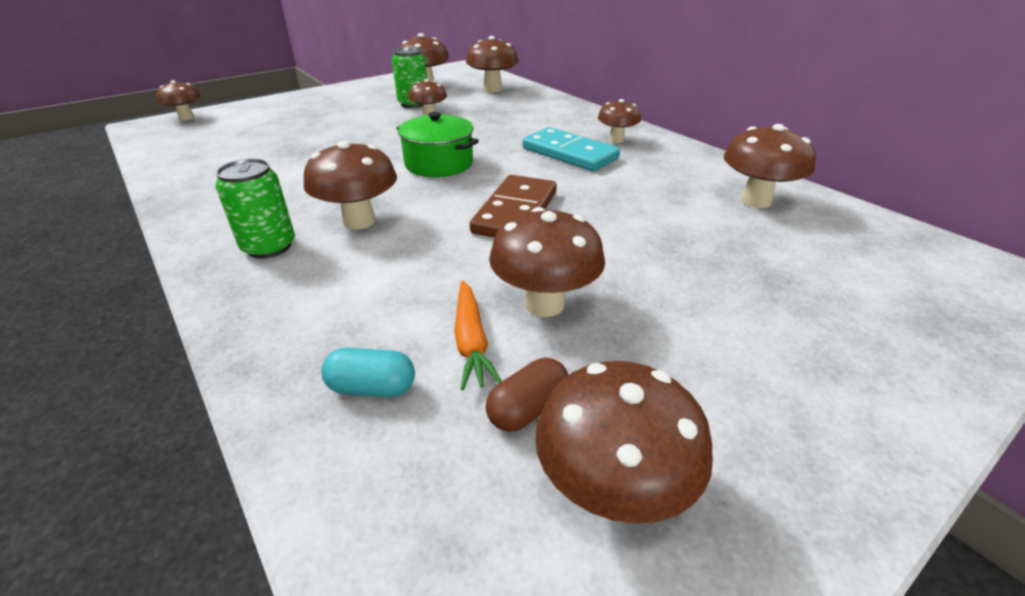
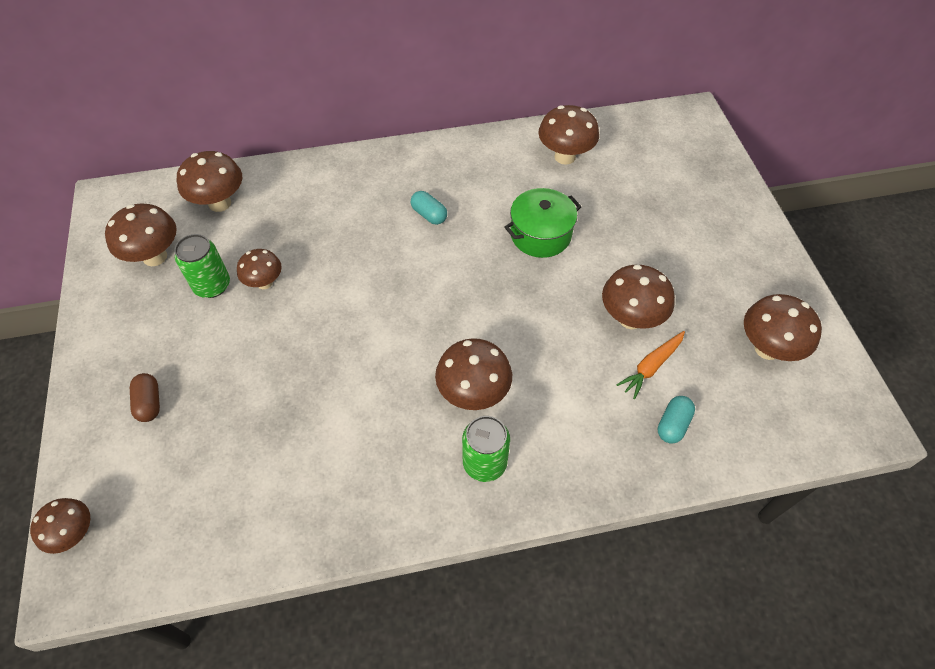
camera: 65 degrees left, 20 degrees up
green pot [396,112,479,177] -> green pot moved to [504,188,582,258]
orange carrot [454,280,502,390] -> orange carrot turned 120 degrees clockwise [616,331,685,399]
brown domino [470,175,557,238] -> none
brown capsule [486,358,568,432] -> brown capsule moved to [130,373,160,422]
turquoise domino [523,127,620,171] -> turquoise capsule [411,191,447,225]
brown mushroom [598,99,641,143] -> none

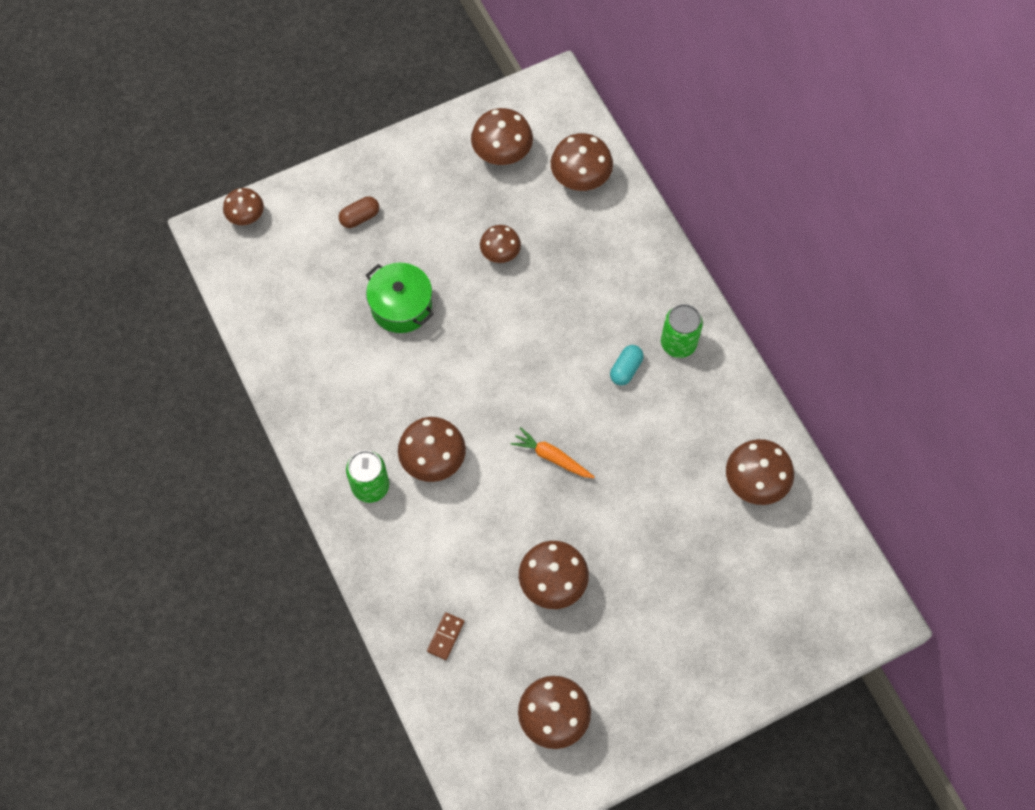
camera: 75 degrees right, 10 degrees up
green can [174,234,230,298] -> green can moved to [661,304,703,358]
green pot [504,188,582,258] -> green pot moved to [366,263,434,333]
orange carrot [616,331,685,399] -> orange carrot moved to [511,427,595,478]
turquoise capsule [658,396,695,444] -> brown domino [427,612,464,660]

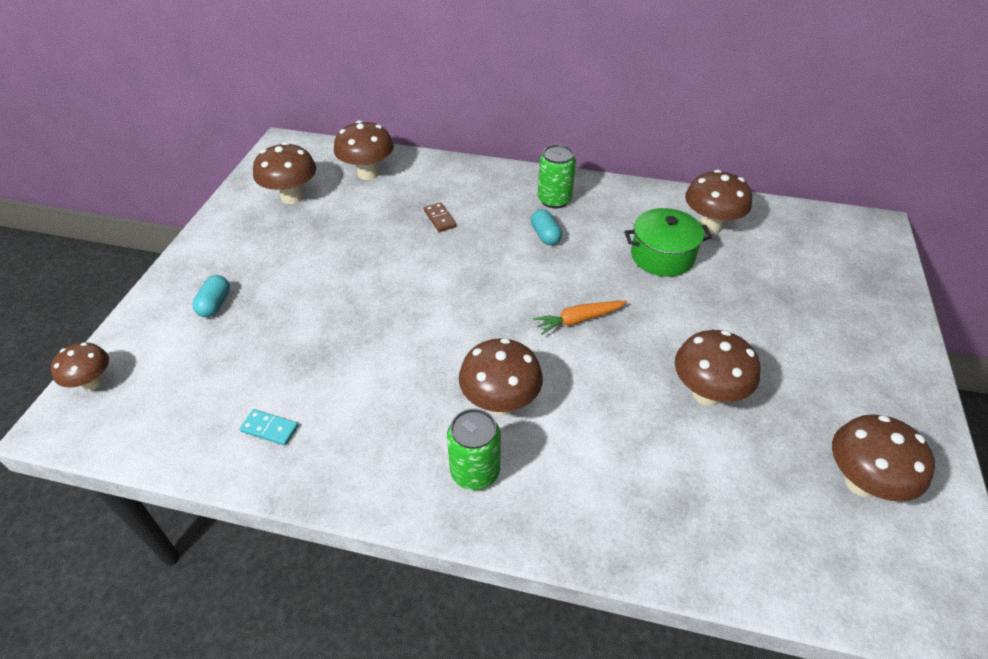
camera: 50 degrees left, 20 degrees down
brown capsule [339,196,379,228] -> turquoise capsule [192,275,230,317]
green pot [366,263,434,333] -> green pot moved to [624,208,712,277]
brown domino [427,612,464,660] -> brown domino moved to [424,202,456,232]
brown mushroom [480,225,521,263] -> none
none -> turquoise domino [240,409,299,446]

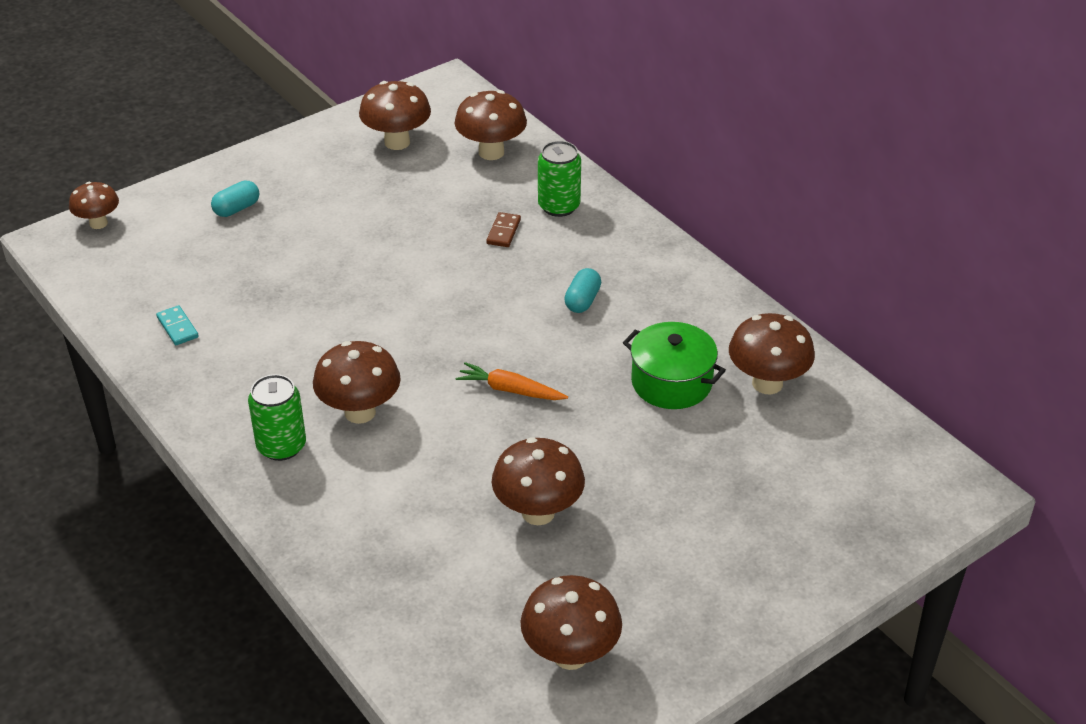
camera: 40 degrees right, 5 degrees down
green can [538,144,576,208] -> green can moved to [538,141,581,217]

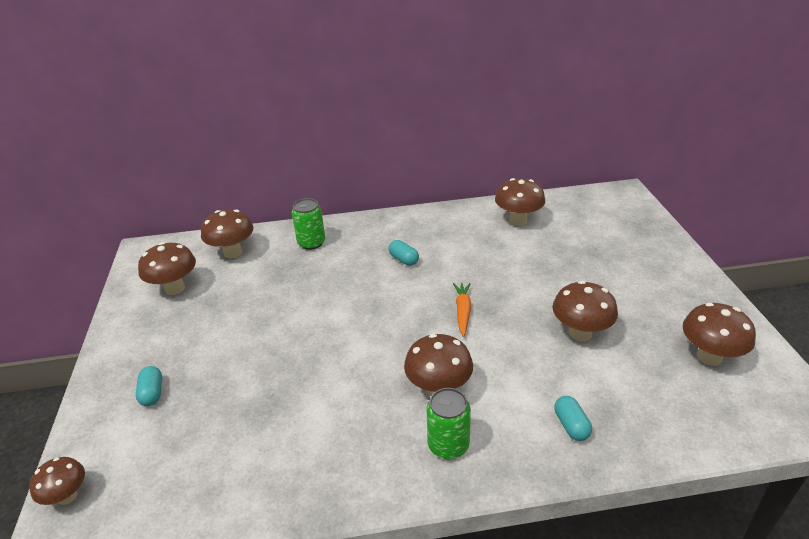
camera: 60 degrees left, 5 degrees down
turquoise domino [156,305,199,345] -> none
orange carrot [456,362,568,400] -> orange carrot turned 135 degrees clockwise [453,283,471,337]
brown domino [486,212,521,247] -> none
green pot [623,322,726,409] -> none
none -> turquoise capsule [554,396,592,441]

